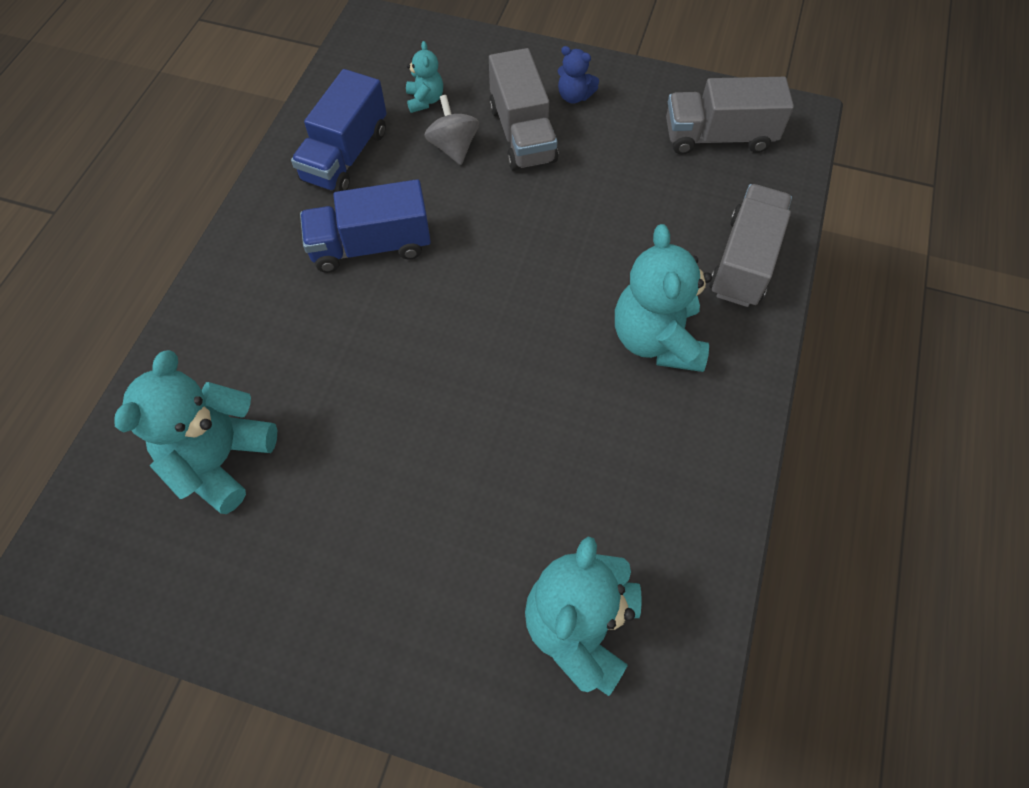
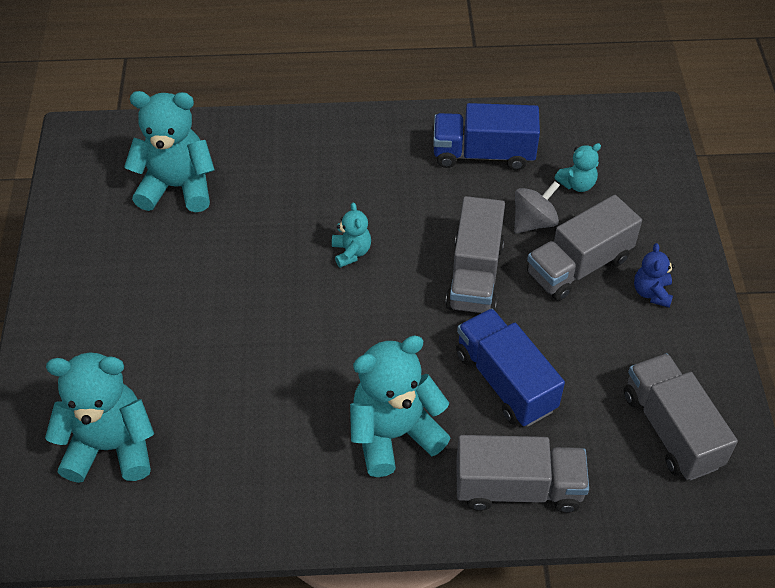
camera: 70 degrees right, 10 degrees down
blue truck [300,179,431,273] -> blue truck moved to [456,308,565,427]
none -> turquoise teddy bear [332,202,371,268]
none -> grey truck [445,196,505,313]

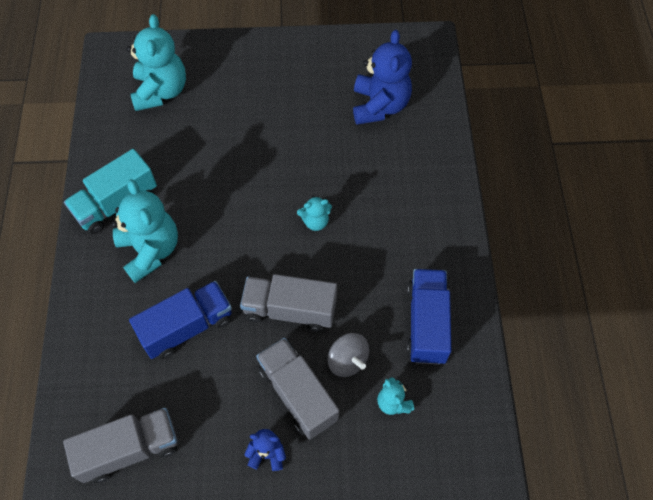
camera: 90 degrees right, 10 degrees up
turquoise teddy bear [124,91,215,212] -> blue teddy bear [353,30,412,125]
grey truck [456,435,589,513] -> none
none -> turquoise truck [64,149,157,234]

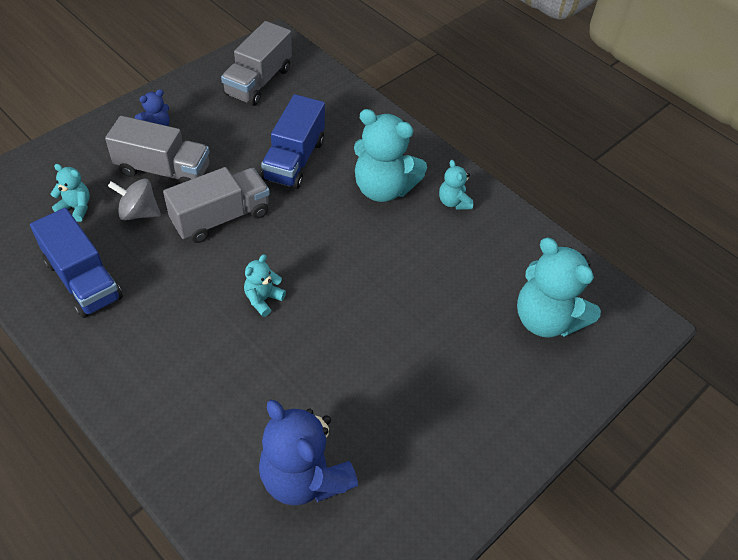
camera: 135 degrees right, 10 degrees down
turquoise truck [64,149,157,234] -> turquoise teddy bear [439,160,473,210]

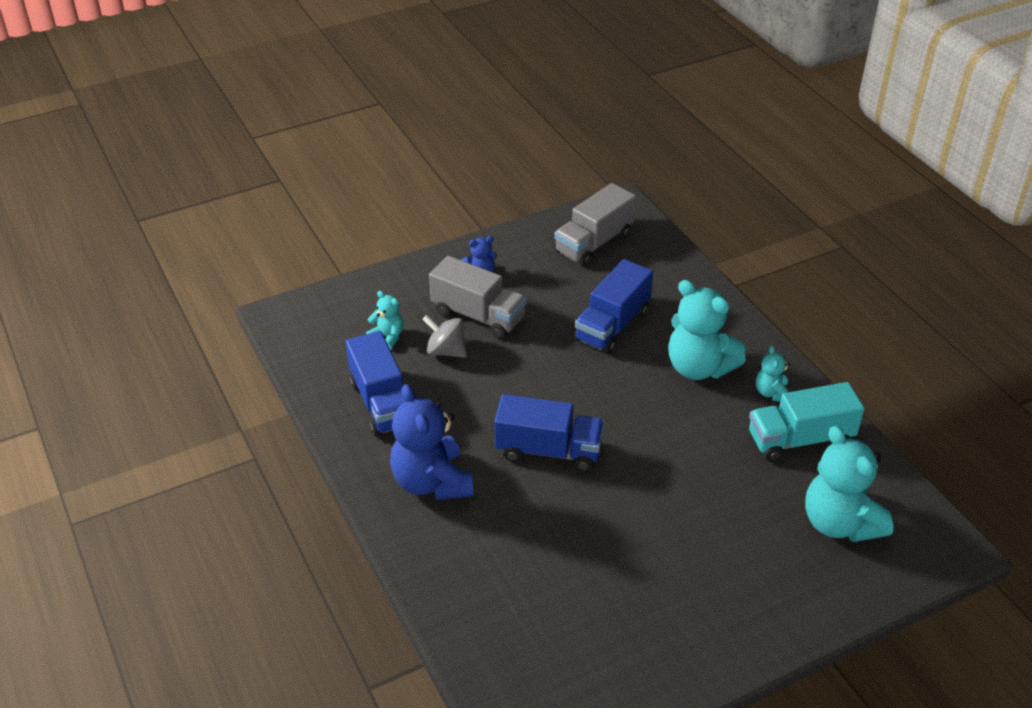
camera: 20 degrees right, 10 degrees down
grey truck [163,167,270,243] -> none
turquoise teddy bear [244,254,286,317] -> blue truck [494,394,604,472]
blue teddy bear [259,400,358,506] -> blue teddy bear moved to [390,384,474,500]
none -> turquoise truck [749,382,864,462]

